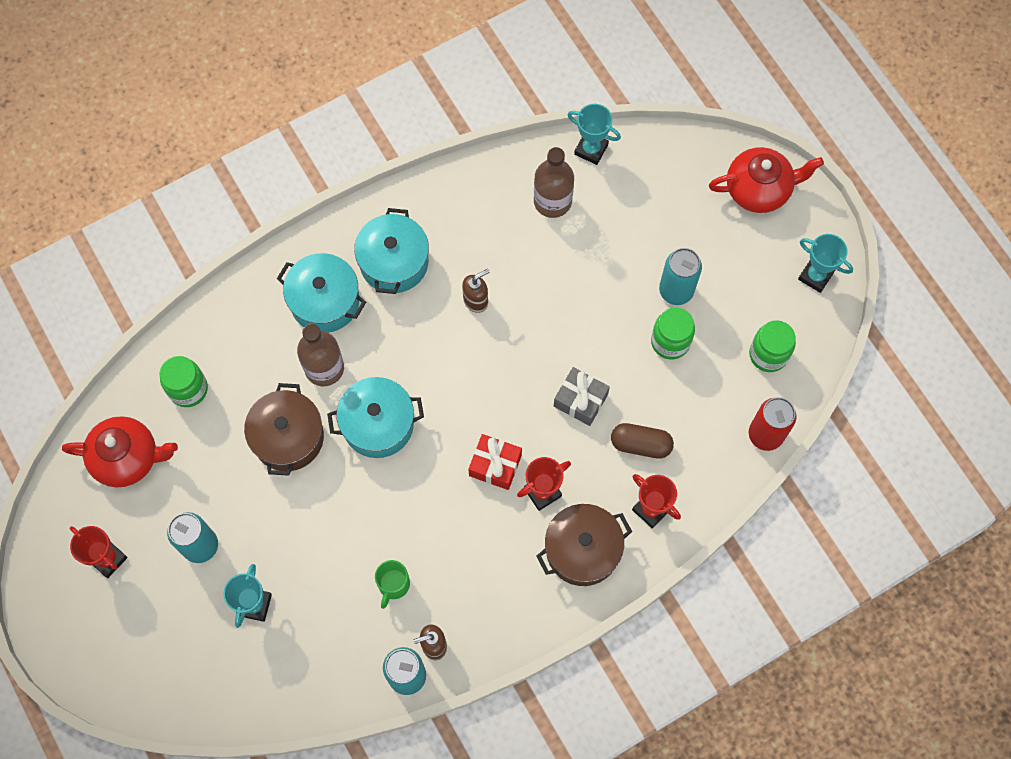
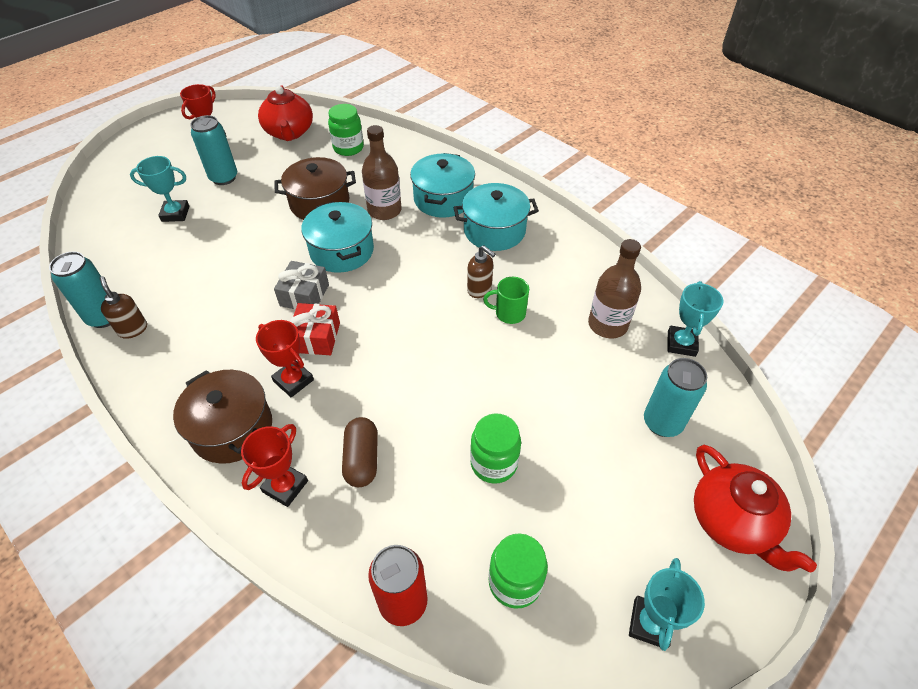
camera: 75 degrees right, 20 degrees down
green mug [375,560,410,609] -> green mug moved to [483,277,529,324]
grey gift [554,367,610,426] -> grey gift moved to [274,261,329,310]
turquoise can [659,248,702,305] -> turquoise can moved to [644,358,707,437]

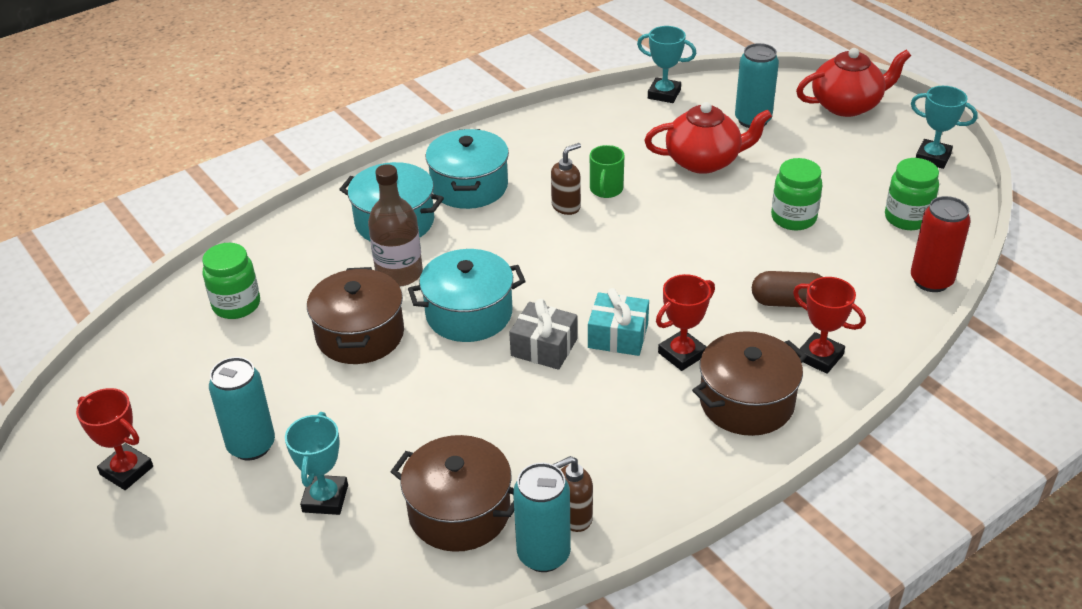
camera: 80 degrees left, 10 degrees down
red teapot [258,85,313,141] -> red teapot moved to [644,102,772,174]
red gift [290,303,340,355] -> turquoise gift [588,288,649,356]
brown bottle [588,239,641,338] -> none
none -> brown pot [391,435,514,552]

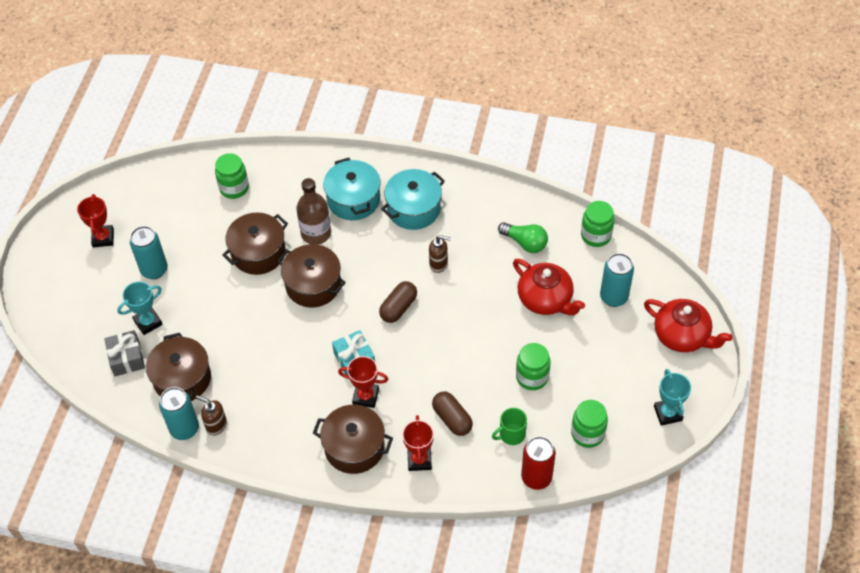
camera: 50 degrees right, 15 degrees up
turquoise pot [408,249,526,342] -> brown pot [277,244,346,308]
grey gift [509,299,578,370] -> grey gift moved to [104,330,145,376]
green mug [590,145,625,198] -> green mug moved to [492,408,527,445]
turquoise trophy [637,26,696,103] -> green jar [581,201,615,247]
none -> brown capsule [379,281,417,323]
none -> green light bulb [498,222,548,253]

